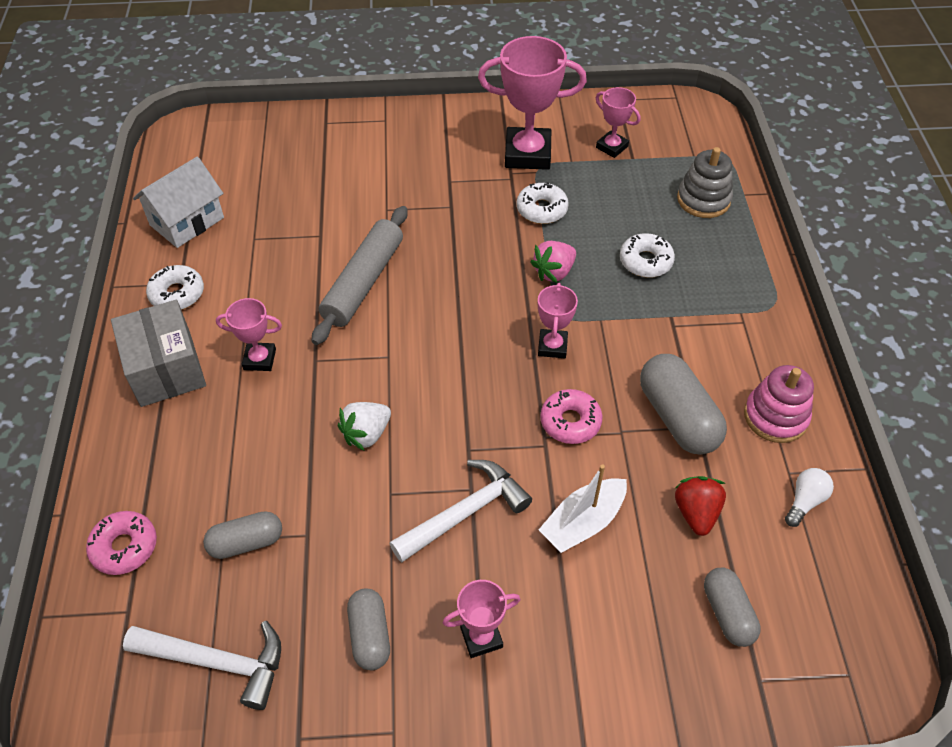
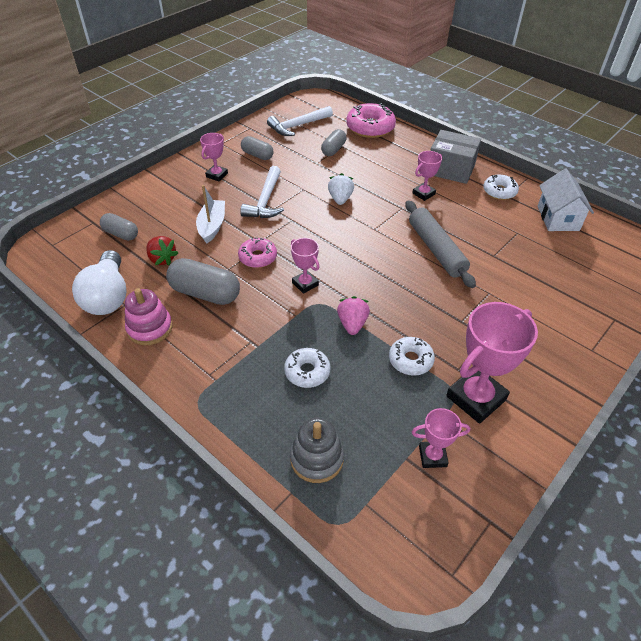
camera: 135 degrees right, 5 degrees down
pink donut [86,511,157,575] -> pink donut [346,103,396,138], size x1.62
white light bulb [785,468,834,527] -> white light bulb [72,250,127,315], size x2.17

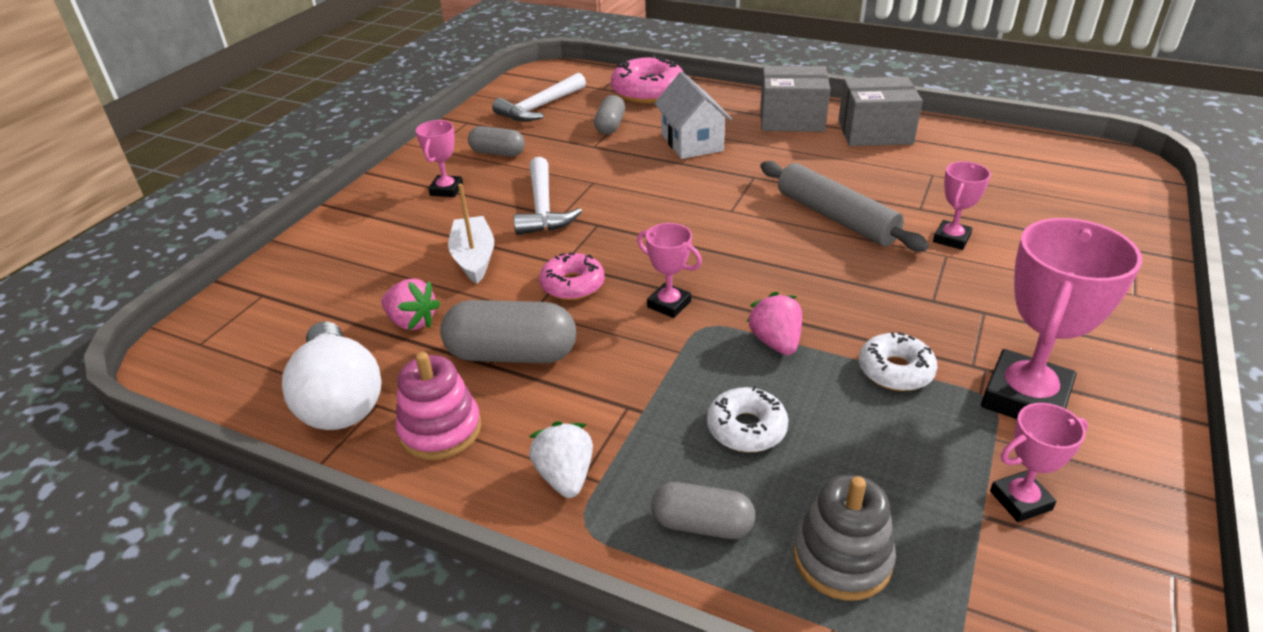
camera: 15 degrees left, 10 degrees down
grey capsule [100,213,138,241] -> grey capsule moved to [651,482,755,539]
red strawberry [146,236,178,265] -> pink strawberry [381,278,440,330]
white strawberry [328,173,354,205] -> white strawberry moved to [529,421,593,498]
pink trophy [413,151,442,201] -> pink trophy moved to [933,161,991,250]
white donut [483,175,519,200] -> grey box [838,76,923,146]
white house [538,169,594,231] -> white house moved to [654,72,732,159]

